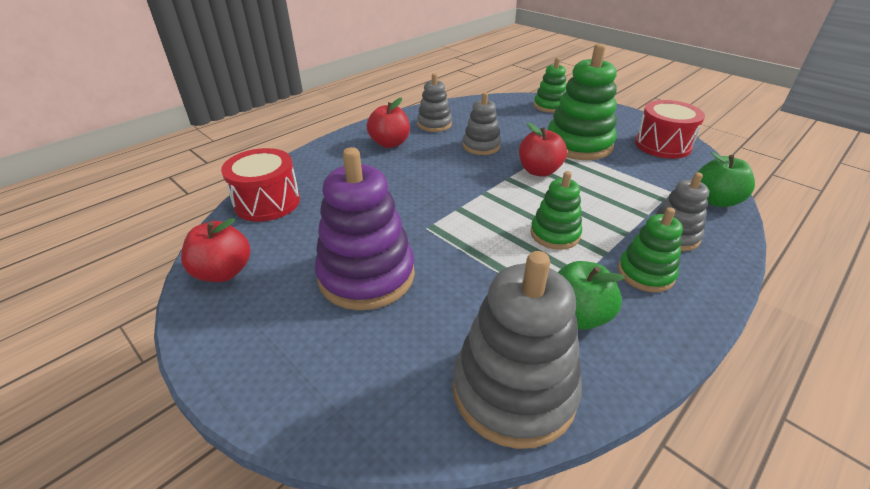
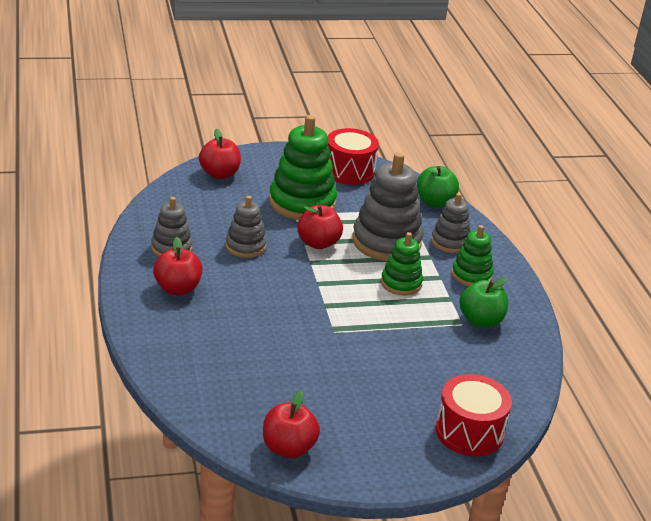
camera: 60 degrees left, 5 degrees down
red drum [221,148,300,222] -> red drum moved to [435,374,512,456]
purple stacking toy [315,147,415,310] -> none
grey stacking toy [453,251,582,449] -> grey stacking toy moved to [352,152,423,261]
green stacking toy [534,57,566,113] -> red apple [199,129,241,179]

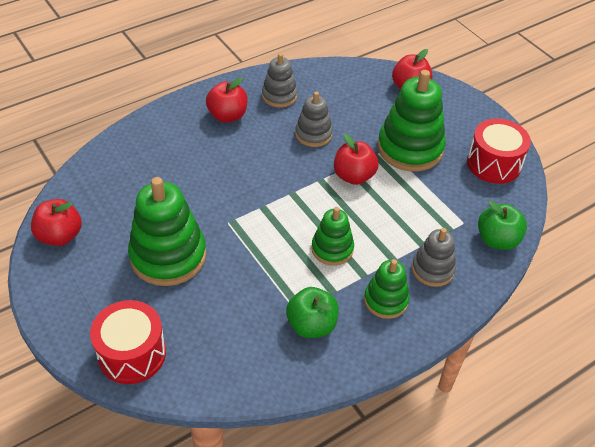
camera: 70 degrees right, 15 degrees up
grey stacking toy [352,152,423,261] -> none
none -> green stacking toy [128,177,206,286]

